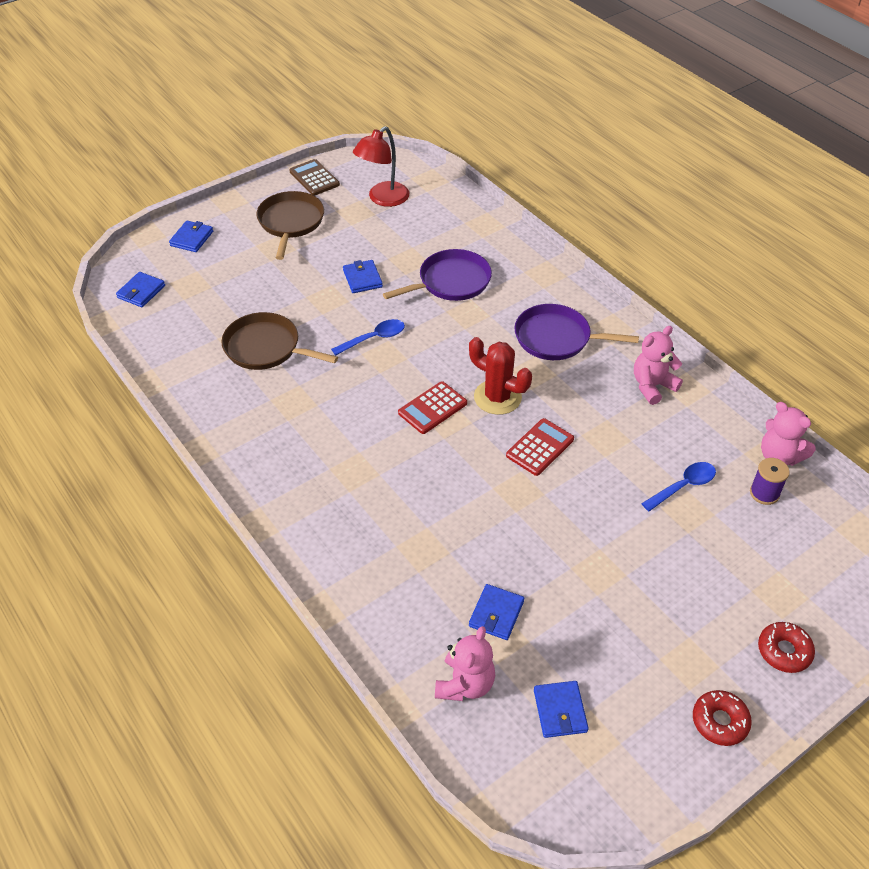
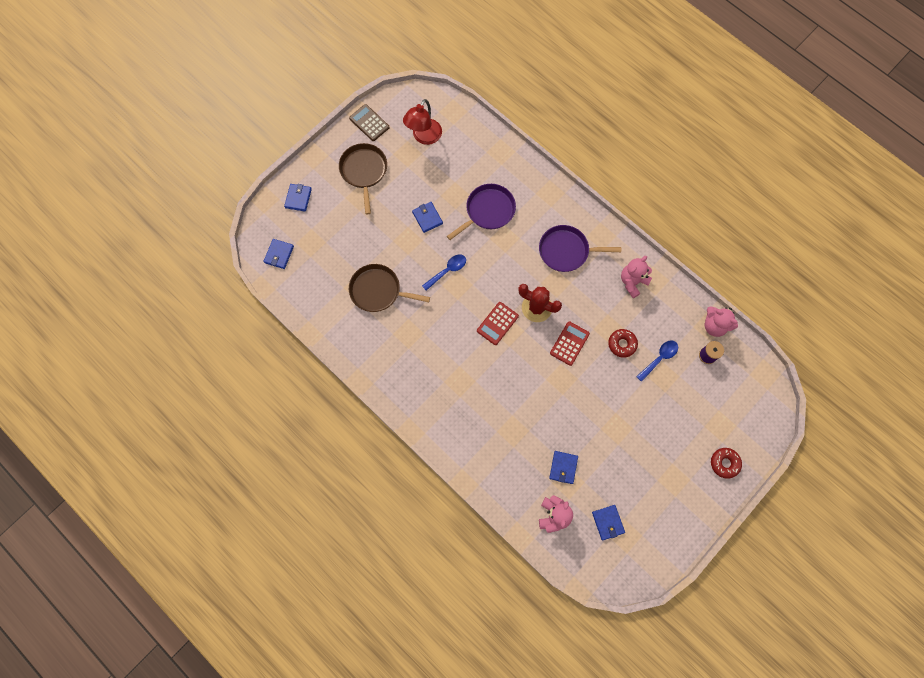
camera: 10 degrees left, 25 degrees up
red donut [693,690,752,746] -> red donut moved to [608,329,638,358]

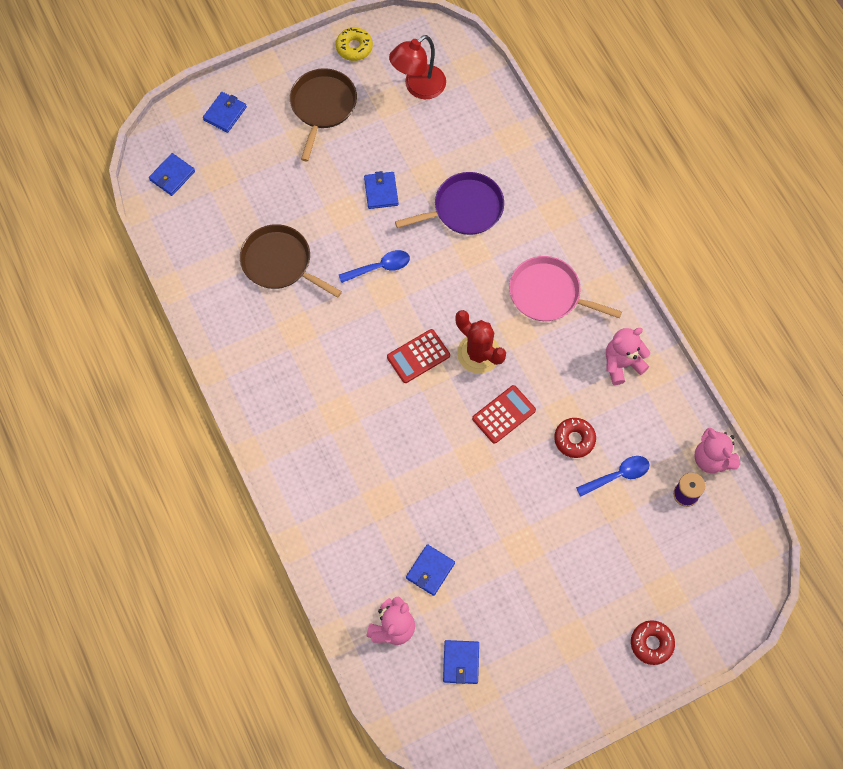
camera: 20 degrees right, 5 degrees down
brown calculator [349,104,390,141] -> yellow donut [336,27,373,61]
purple pan [539,225,621,272] -> pink pan [509,256,622,321]

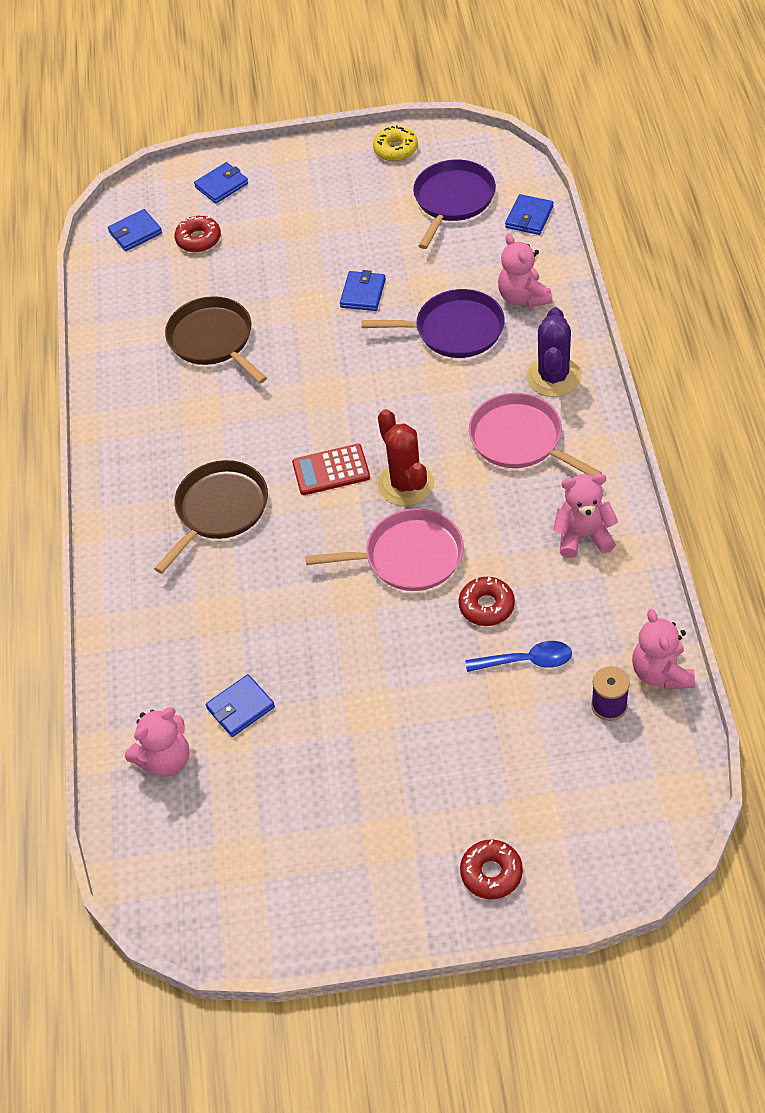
camera: 25 degrees right, 15 degrees down
brown pan [290,68,357,161] -> brown pan moved to [154,460,268,574]
blue spoon [339,250,410,283] -> none
red lamp [389,35,446,99] -> purple pan [413,159,496,249]
blue wallet [443,640,479,684] -> blue wallet moved to [505,194,554,235]
red calculator [472,385,536,444] -> pink pan [305,509,464,591]
none -> red donut [174,216,221,252]
none -> pink teddy bear [498,234,552,308]
none -> purple cactus [526,307,581,397]

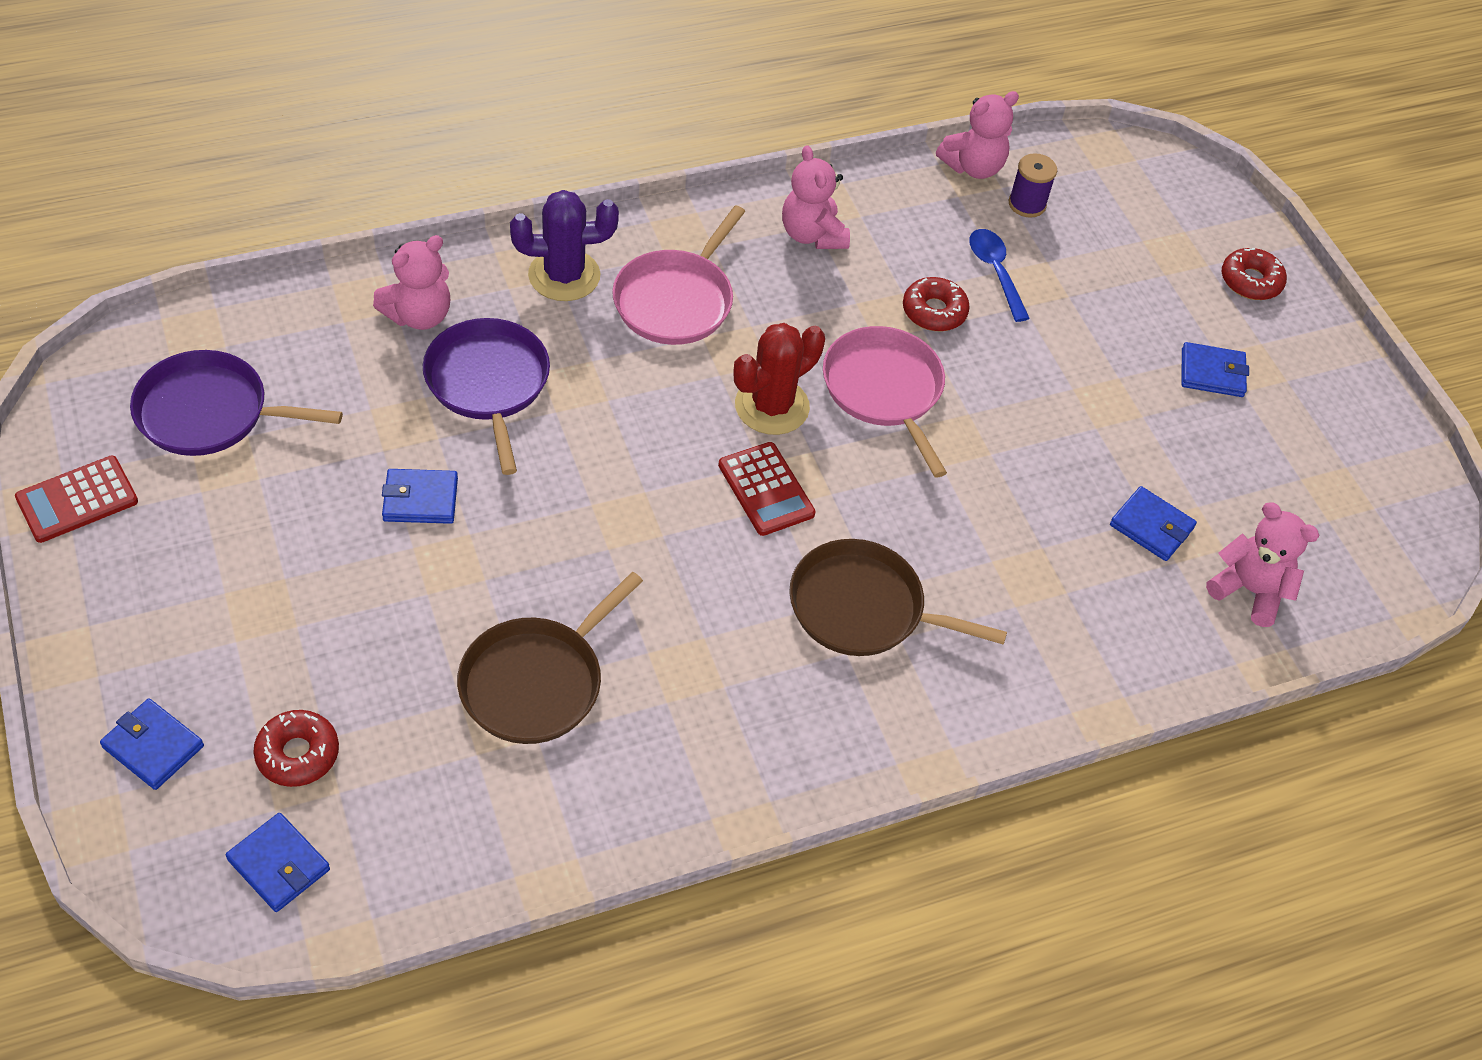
camera: 115 degrees left, 0 degrees up
yellow donut [373,126,418,161] -> red calculator [15,456,138,543]
blue wallet [505,194,554,235] -> blue wallet moved to [1181,342,1249,397]

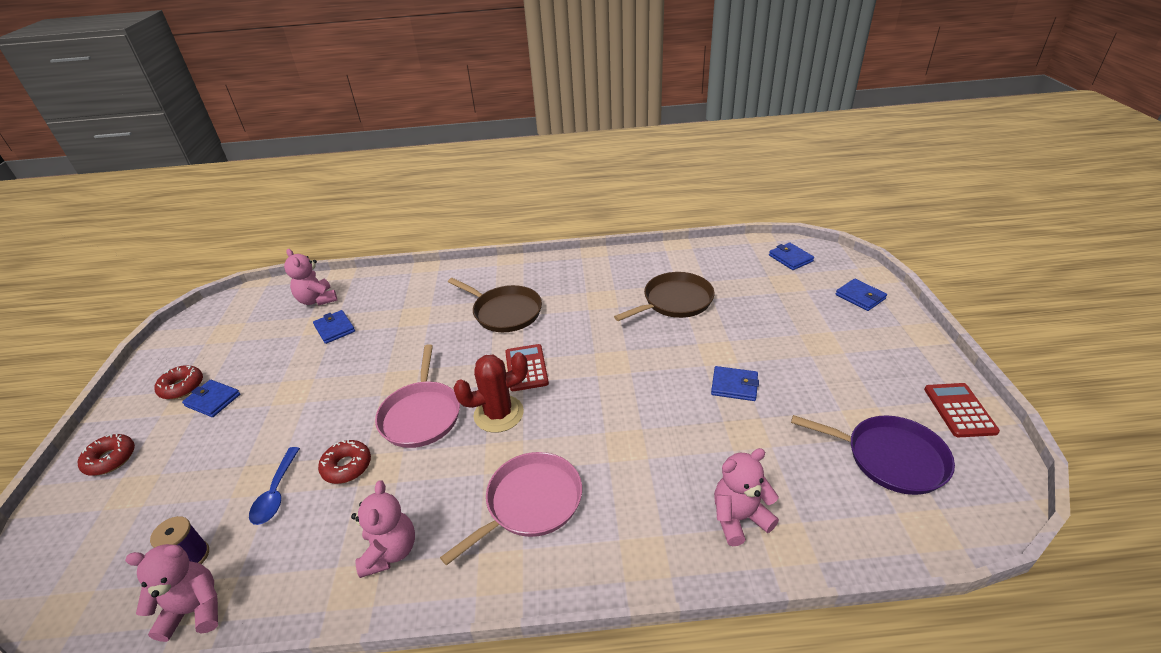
camera: 155 degrees left, 15 degrees down
red calculator [15,456,138,543] -> red calculator turned 75 degrees counterclockwise [924,383,1000,437]
red donut [253,710,339,787] -> red donut moved to [154,365,203,399]
purple pan [423,318,550,475] -> none
purple cactus [510,190,619,301] -> none

